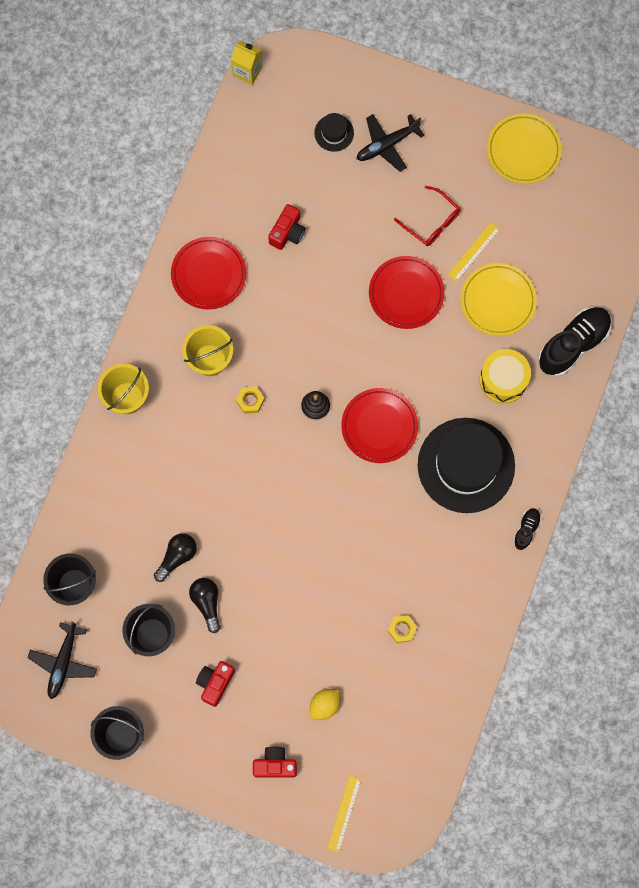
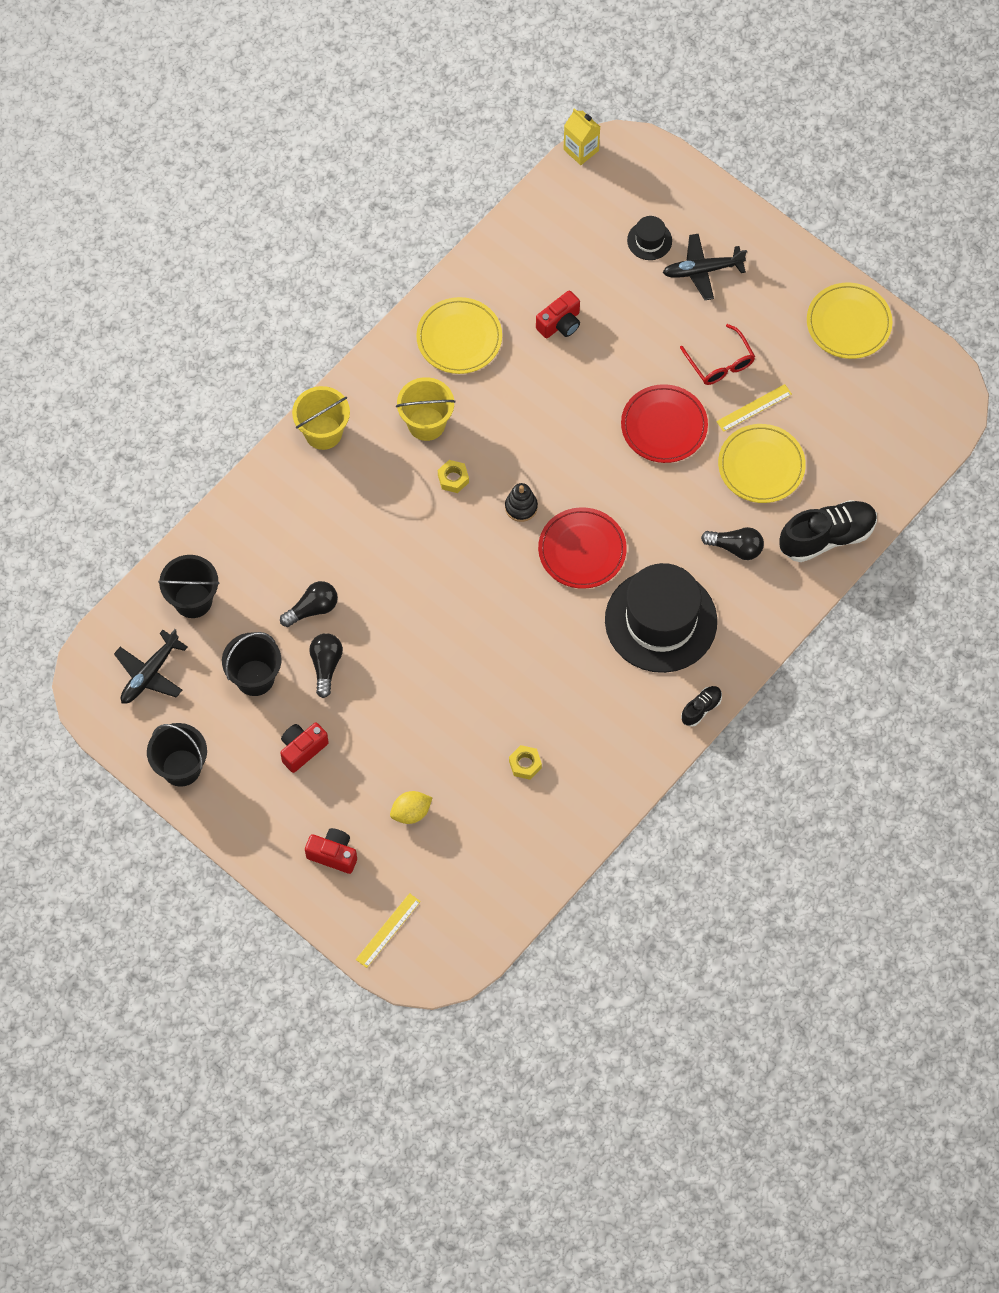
camera: 20 degrees right, 10 degrees down
red plate [171,237,246,309] -> yellow plate [416,297,502,374]
yellow drum [480,349,531,404] -> black light bulb [701,527,764,560]

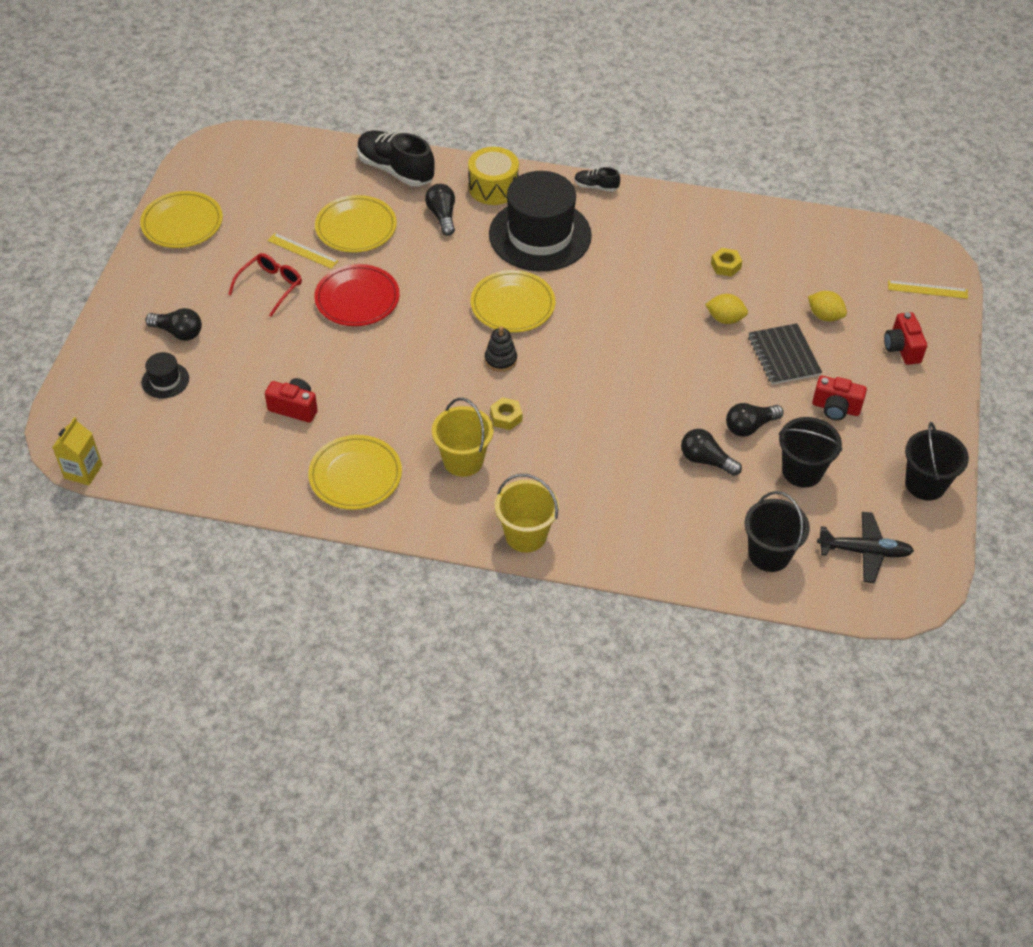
camera: 120 degrees left, 15 degrees down
red plate [538,507,627,589] -> yellow plate [471,270,555,333]
black plane [663,233,747,300] -> black light bulb [145,308,202,341]
none -> yellow drum [468,147,519,205]
none -> yellow lemon [705,294,748,324]
none -> black notebook [748,323,822,385]

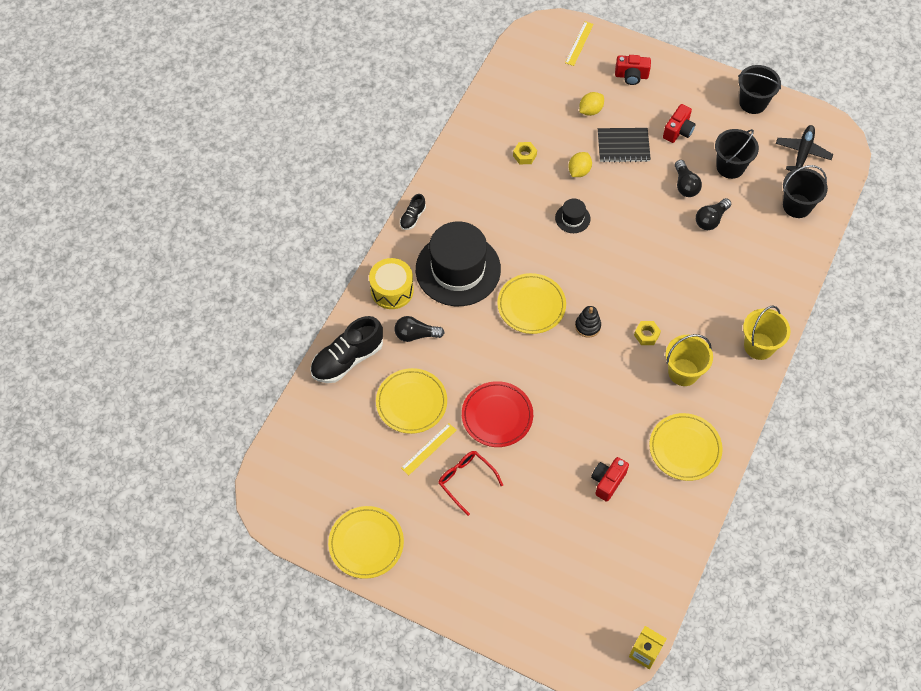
camera: 75 degrees left, 10 degrees up
black hat [141,352,189,398] -> black hat moved to [555,198,590,233]
black light bulb [145,308,202,341] -> none

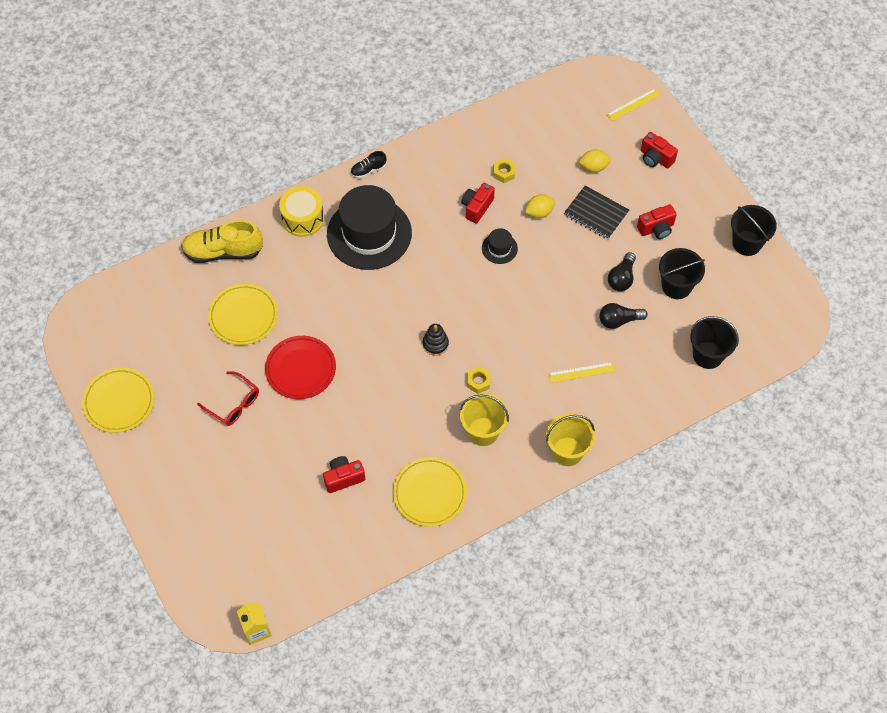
camera: 35 degrees right, 0 degrees up
black shoe [310,316,383,383] -> yellow shoe [181,220,263,263]
black light bulb [395,316,444,342] -> none
yellow ruler [401,423,456,475] -> yellow ruler moved to [548,362,615,383]
red glasses [438,451,503,516] -> red glasses turned 135 degrees clockwise [197,371,259,426]
yellow plate [497,273,566,334] -> none
black plane [776,125,833,171] -> none
none -> red camera [461,183,495,223]

